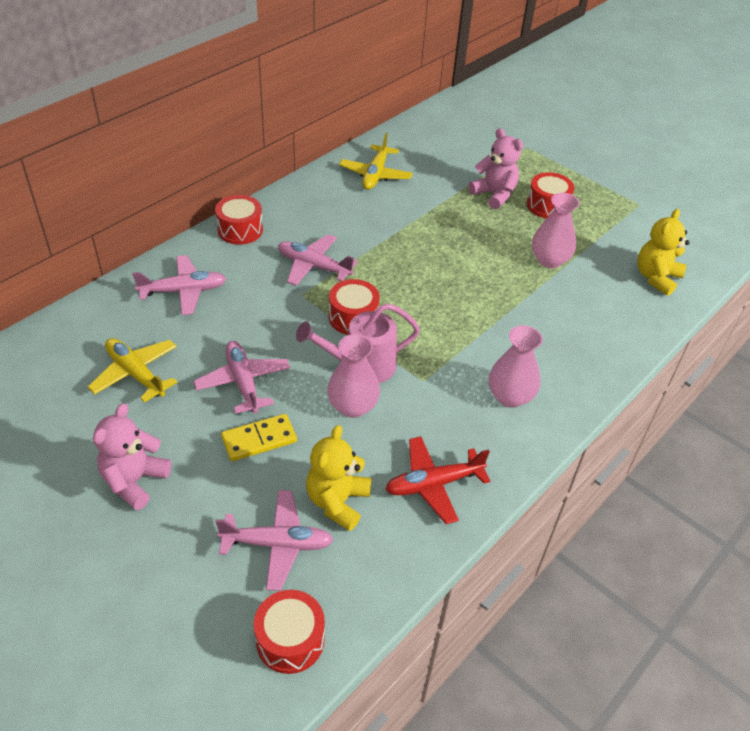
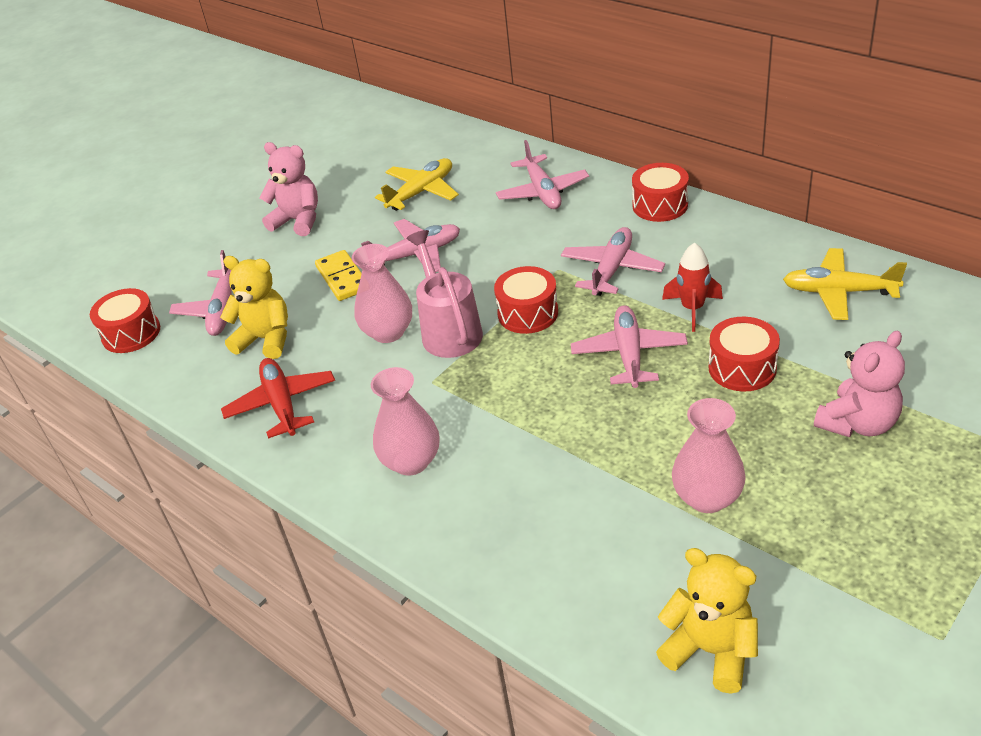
camera: 95 degrees right, 5 degrees down
red drum [527,172,574,219] -> red drum moved to [708,317,780,391]
none -> pink plane [571,305,688,388]
none -> red rocket [662,243,723,332]

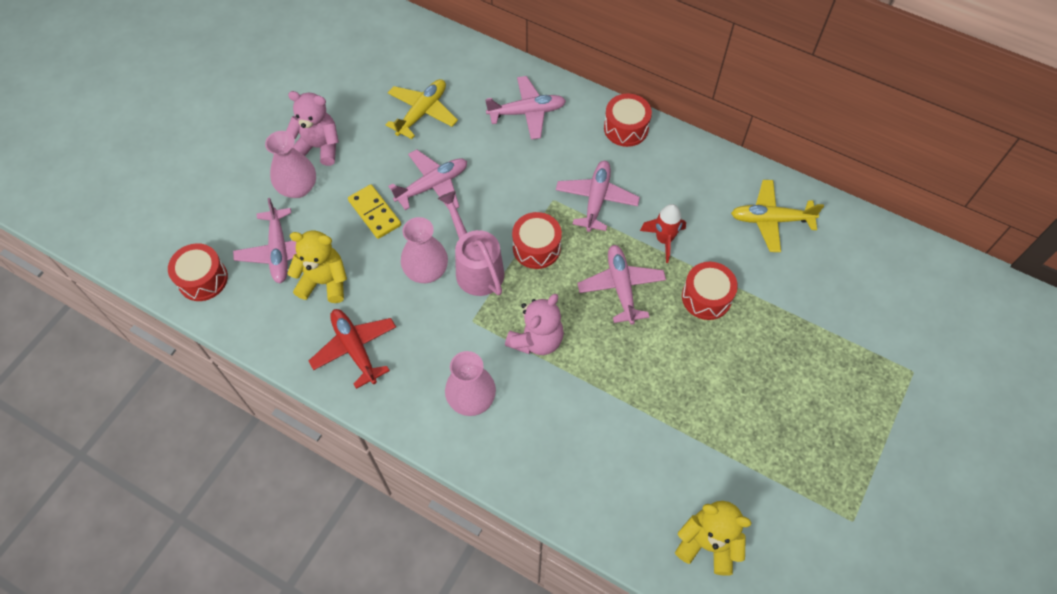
camera: 15 degrees left, 20 degrees up
pink plane [496,140,589,209] -> pink plane turned 75 degrees counterclockwise [485,76,566,139]
pink vase [672,398,746,513] -> pink vase moved to [265,131,316,198]
pink teddy bear [814,330,905,437] -> pink teddy bear moved to [505,294,564,355]

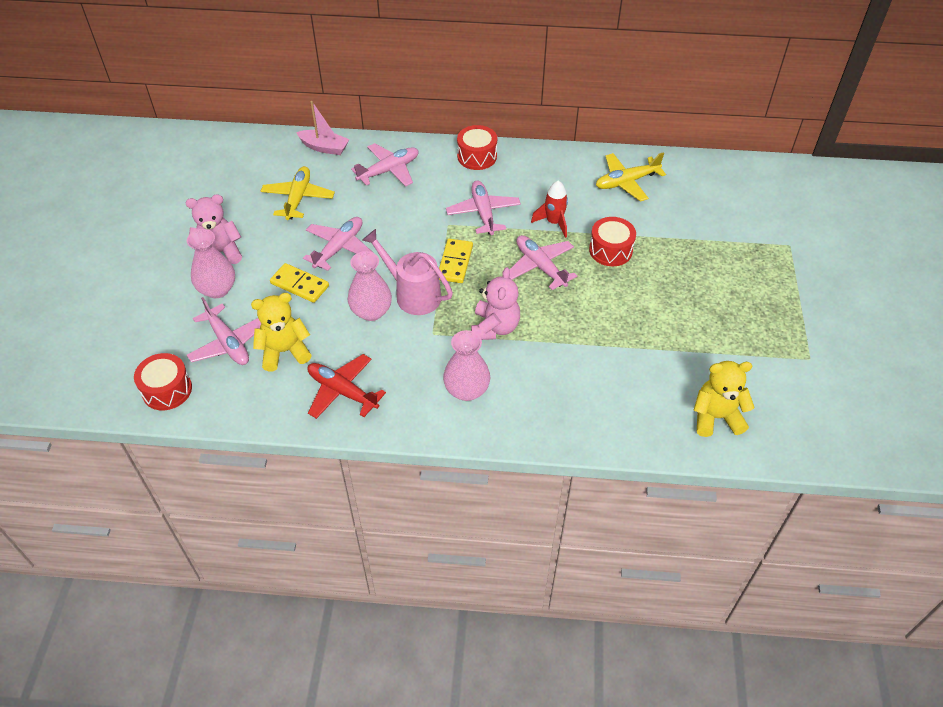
camera: 25 degrees left, 10 degrees down
red drum [512,212,562,269] -> yellow domino [439,239,473,283]
none -> pink boat [296,101,350,155]

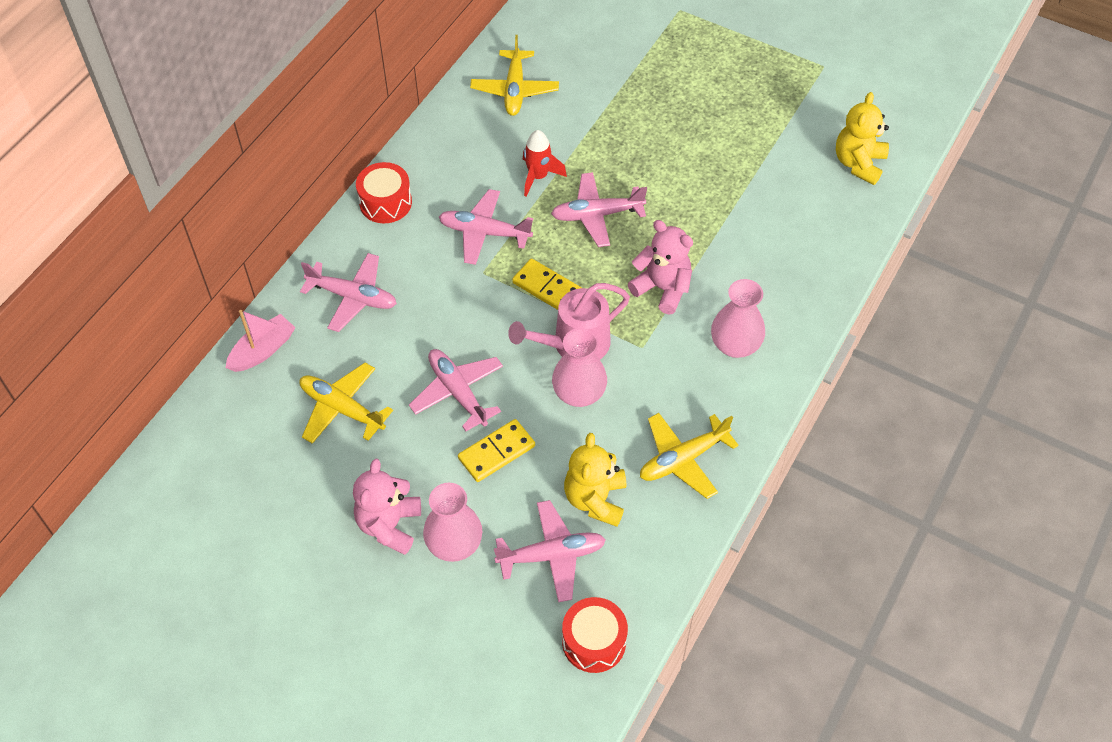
camera: 65 degrees left, 5 degrees up
red plane [308,354,386,419] -> yellow plane [640,413,739,499]
pink plane [351,143,419,187] -> pink plane turned 120 degrees clockwise [300,253,397,332]
red drum [589,217,636,266] -> none

